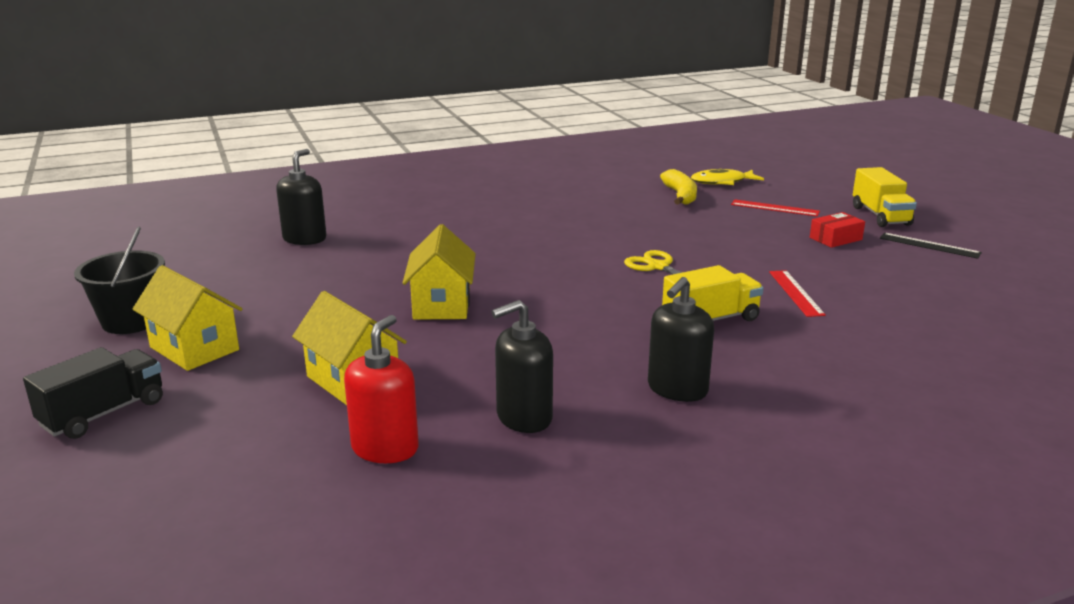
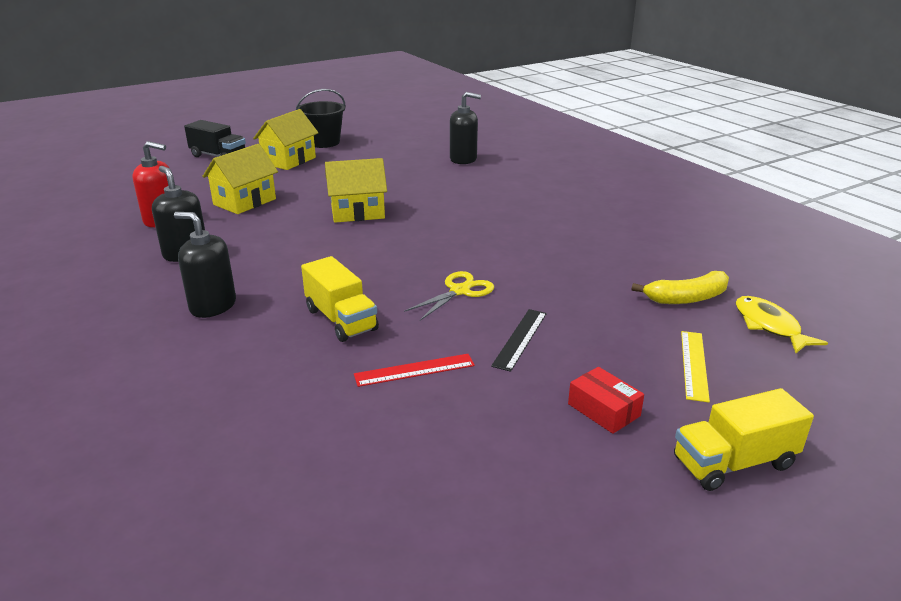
camera: 80 degrees right, 5 degrees up
red ruler [731,199,820,216] -> yellow ruler [681,331,710,402]
black ruler [880,233,982,259] -> black ruler moved to [491,309,547,372]

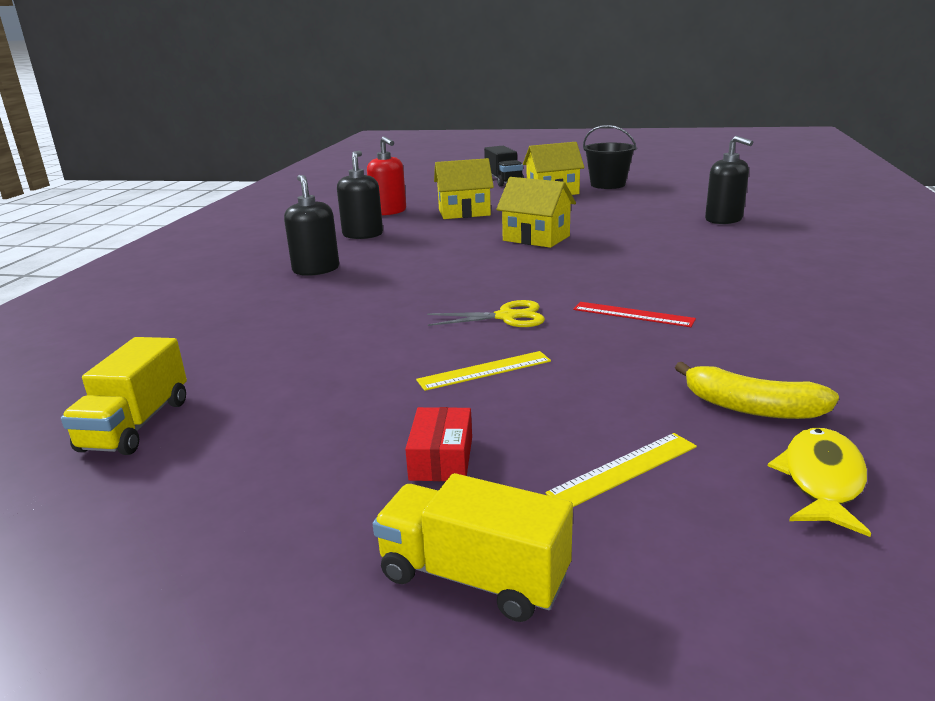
camera: 45 degrees right, 5 degrees down
yellow truck [301,256,379,342] -> yellow truck moved to [61,337,187,455]
red ruler [354,354,475,387] -> red ruler moved to [573,302,696,327]
black ruler [491,309,547,372] -> yellow ruler [416,351,551,391]

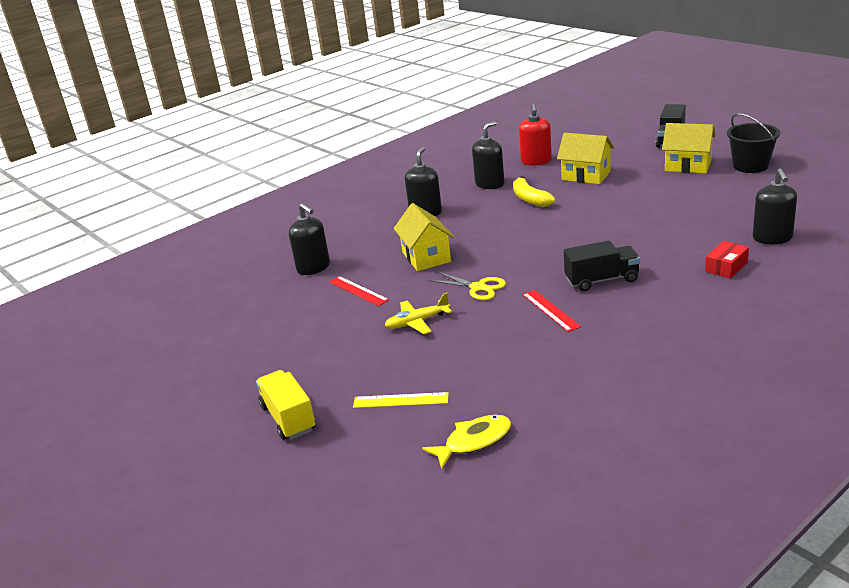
camera: 40 degrees right, 5 degrees up
yellow truck [61,337,187,455] -> none
red box [405,407,472,481] -> red box moved to [705,241,749,279]
yellow ruler [416,351,551,391] -> yellow plane [385,292,452,334]
yellow house [496,177,576,248] -> yellow house moved to [394,203,454,271]
yellow banana [675,362,839,419] -> yellow banana moved to [513,176,555,207]
none -> black soap dispenser [289,203,330,275]
none -> red ruler [329,276,389,306]
none -> black truck [564,241,640,291]

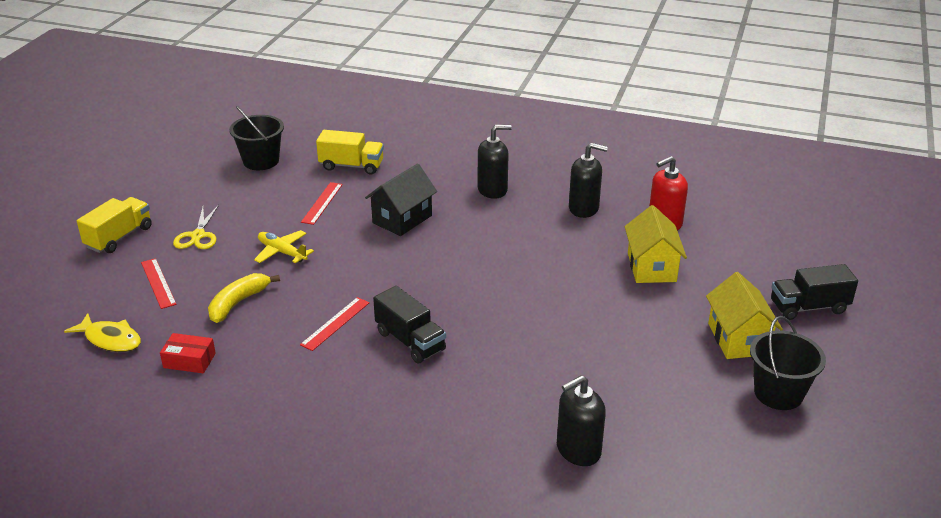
camera: 55 degrees right, 5 degrees up
black soap dispenser [289,203,330,275] -> yellow truck [316,130,384,175]
yellow ruler [353,392,449,408] -> red ruler [141,258,177,309]
yellow house [394,203,454,271] -> black house [365,163,437,236]
yellow scissors [429,272,506,300] -> yellow scissors moved to [173,205,219,249]
yellow banana [513,176,555,207] -> yellow banana moved to [208,273,280,323]
red box [705,241,749,279] -> red box moved to [160,333,216,373]
none -> black bucket [229,106,284,170]

